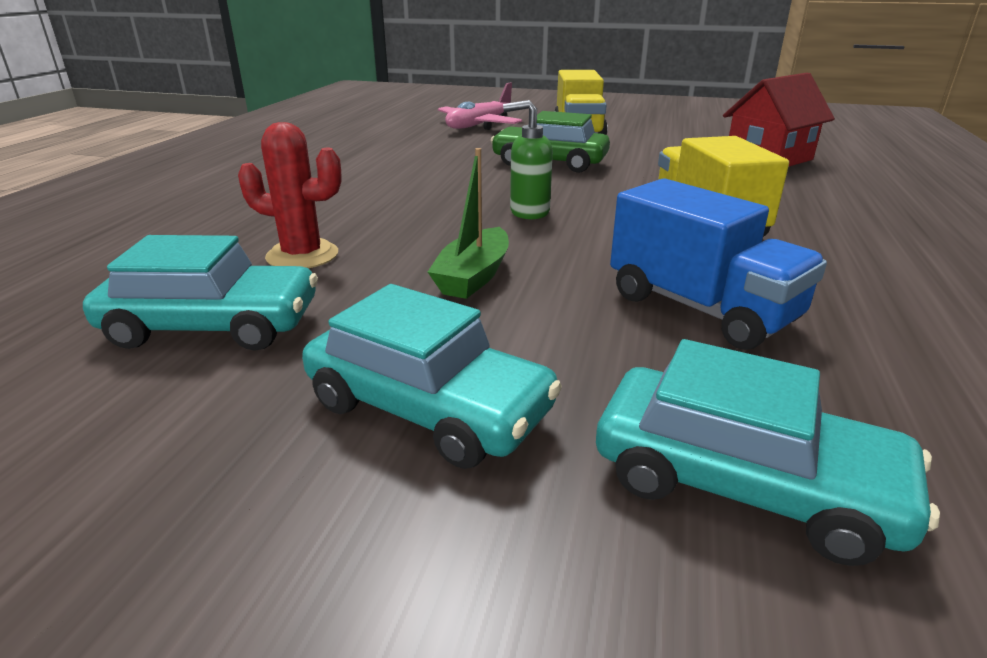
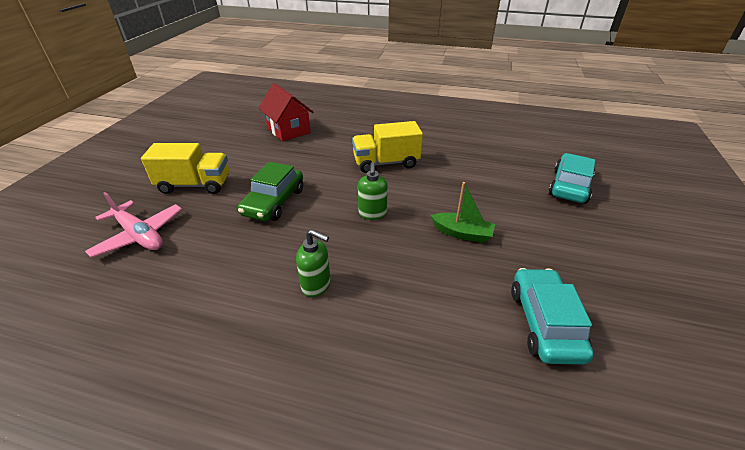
camera: 90 degrees left, 10 degrees up
red cactus [238,122,342,268] -> none
turquoise car [302,284,562,469] -> none
blue truck [610,178,827,350] -> none
none -> green soap dispenser [296,229,331,297]

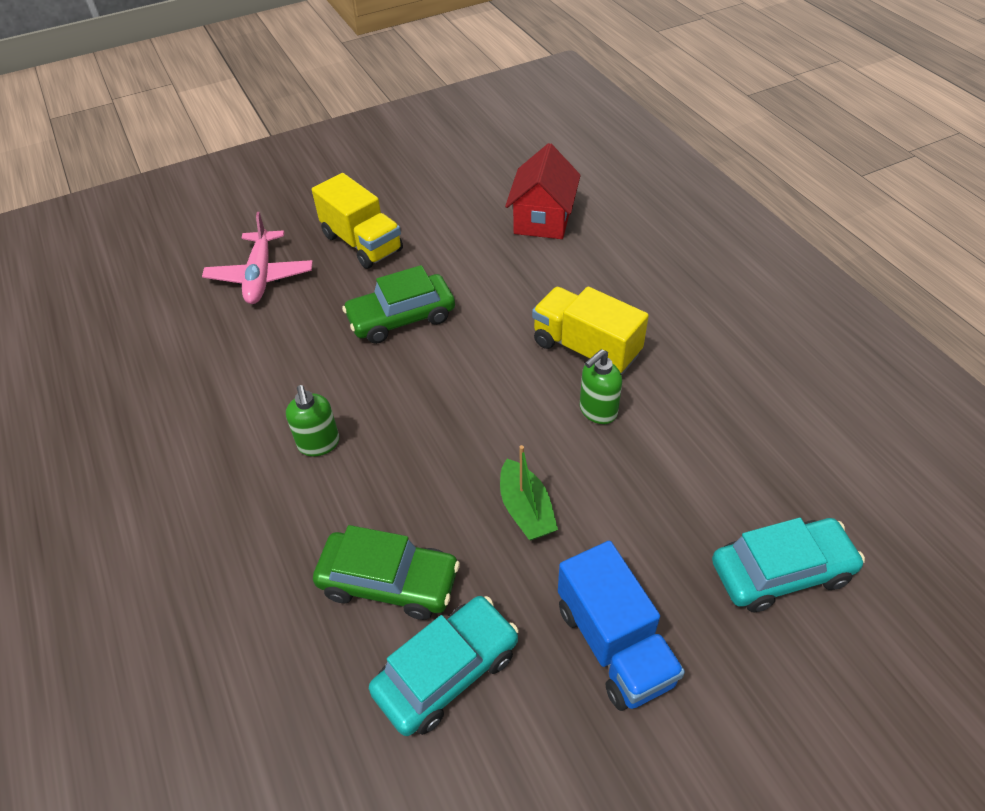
camera: 50 degrees right, 10 degrees up
green soap dispenser [358,162,388,220] -> green soap dispenser moved to [580,349,622,424]
none -> green car [313,525,460,620]
none -> blue truck [558,541,685,711]

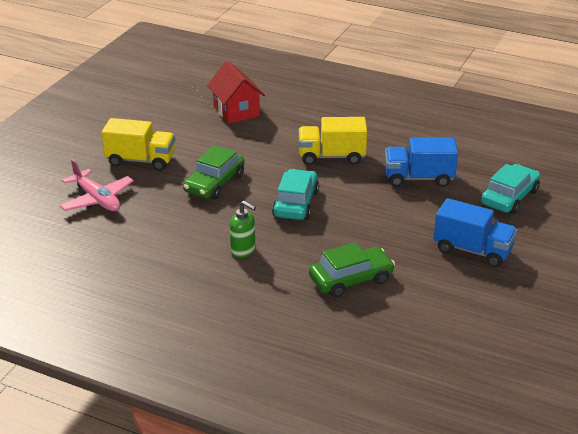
camera: 40 degrees left, 15 degrees down
turquoise car [369,596,519,736] -> turquoise car moved to [272,169,319,220]
green boat [500,445,558,540] -> none
green soap dispenser [580,349,622,424] -> none
none -> blue truck [385,138,458,187]

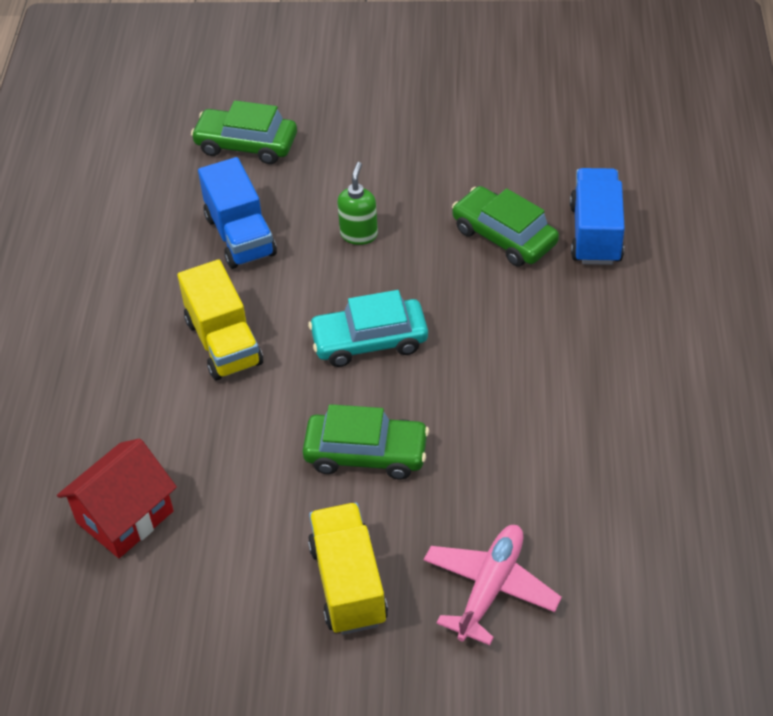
camera: 110 degrees left, 15 degrees up
green soap dispenser [230,201,256,258] -> green soap dispenser moved to [337,162,378,245]
blue truck [434,198,517,267] -> blue truck moved to [570,168,625,265]
turquoise car [481,164,541,214] -> green car [191,100,297,164]

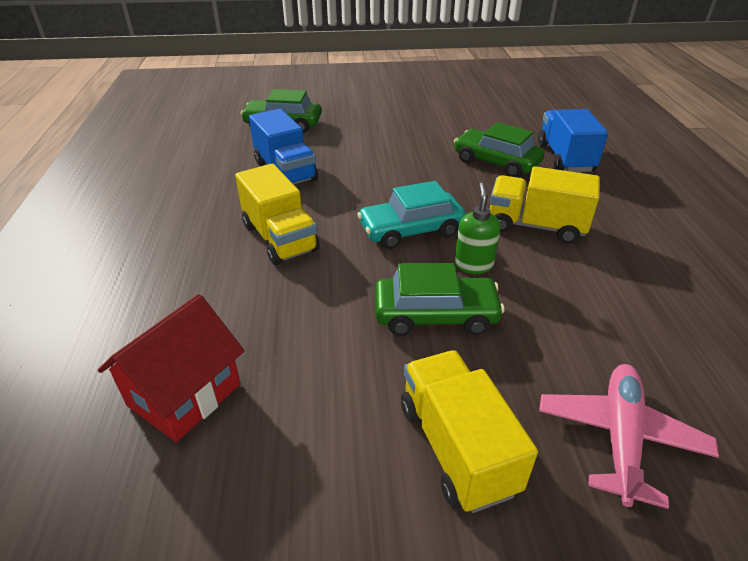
camera: 10 degrees left, 10 degrees down
green soap dispenser [337,162,378,245] -> green soap dispenser moved to [454,183,501,274]
none -> yellow truck [490,166,600,244]

